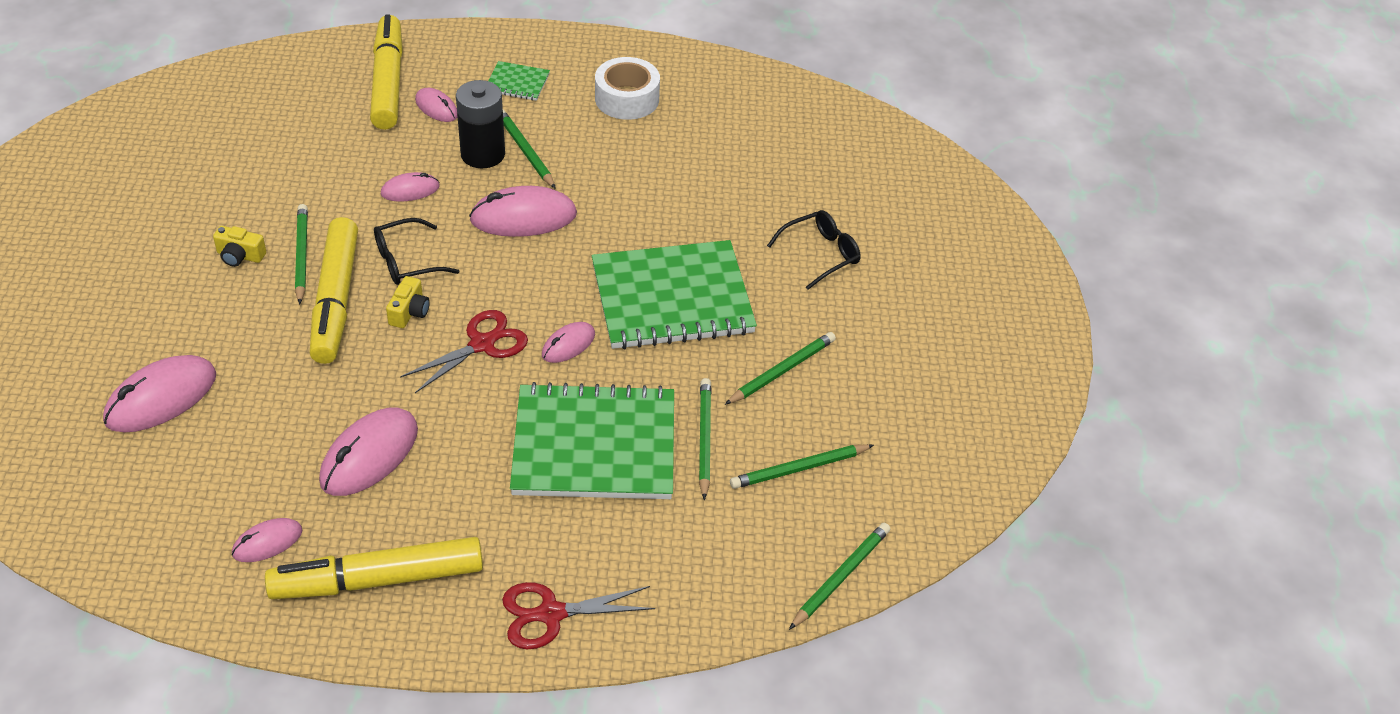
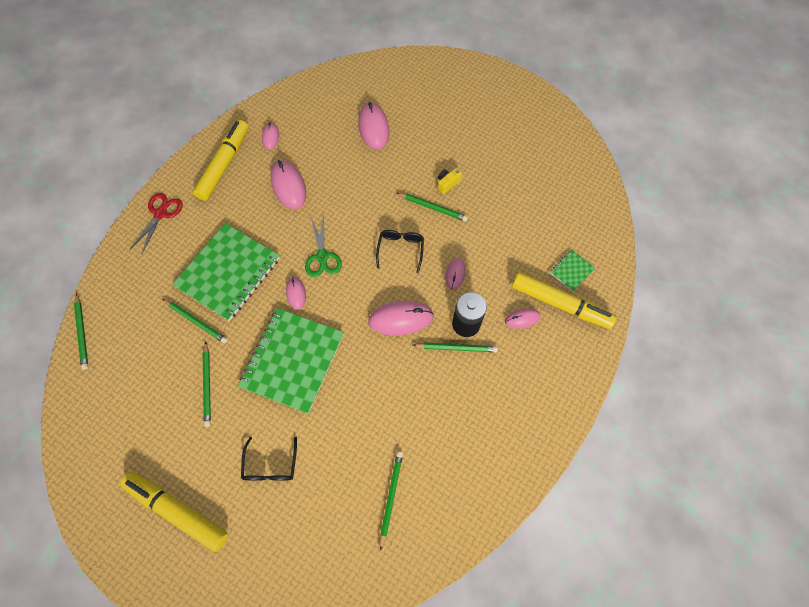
camera: 125 degrees right, 20 degrees up
yellow marker [310,217,358,364] -> yellow marker moved to [120,472,228,552]
yellow camera [386,276,430,328] -> none
red scissors [400,310,528,393] -> green scissors [305,214,342,277]
pink mouse [469,186,577,237] -> pink mouse turned 60 degrees clockwise [368,301,434,336]
green notebook [488,61,550,101] -> green notebook moved to [550,250,595,291]
white tape [595,57,660,120] -> none
green pencil [730,444,874,489] -> green pencil moved to [380,451,403,551]

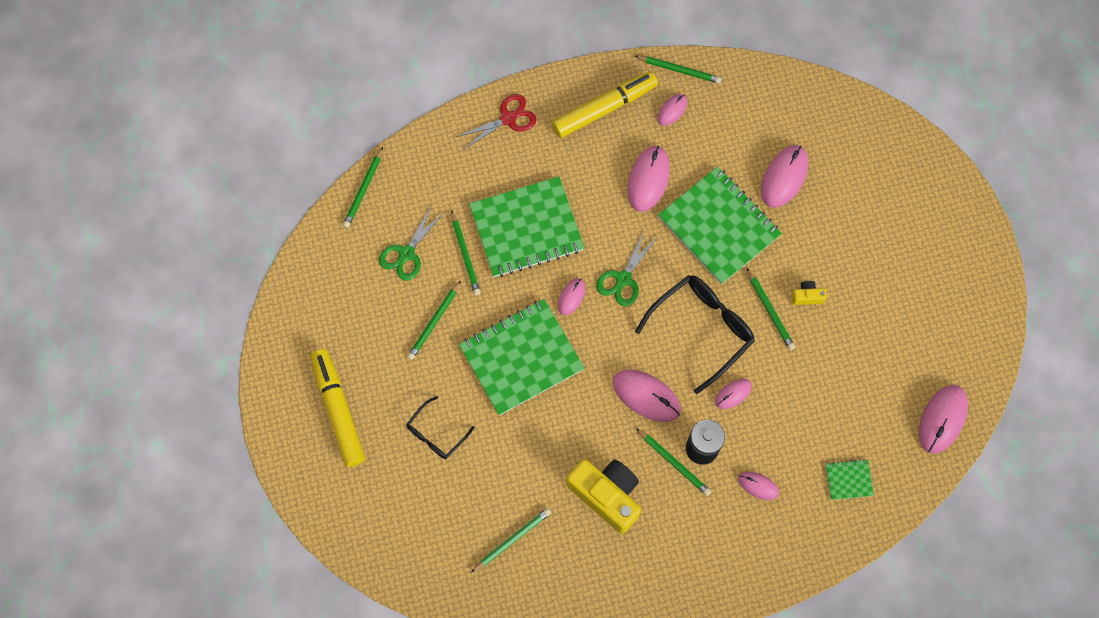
camera: 40 degrees right, 5 degrees up
black glasses [376,230,424,273] -> black glasses [635,275,755,394], size x1.78
yellow marker [512,272,617,329] -> none
none -> green scissors [379,204,443,281]
none -> yellow camera [566,459,641,534]
none -> green pencil [635,56,722,84]
none -> green notebook [658,166,782,284]
none -> pink mouse [919,385,968,454]

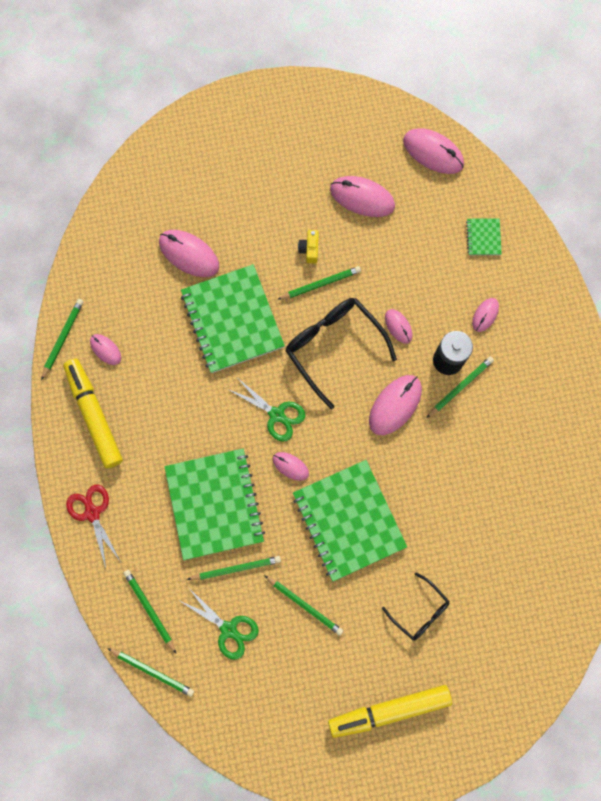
camera: 85 degrees left, 5 degrees up
green pencil [471,508,551,572] -> green pencil moved to [123,570,176,653]
yellow camera [566,459,641,534] -> none
pink mouse [627,145,670,212] -> pink mouse moved to [330,176,395,217]
green notebook [658,166,782,284] -> green notebook turned 75 degrees counterclockwise [181,264,285,373]

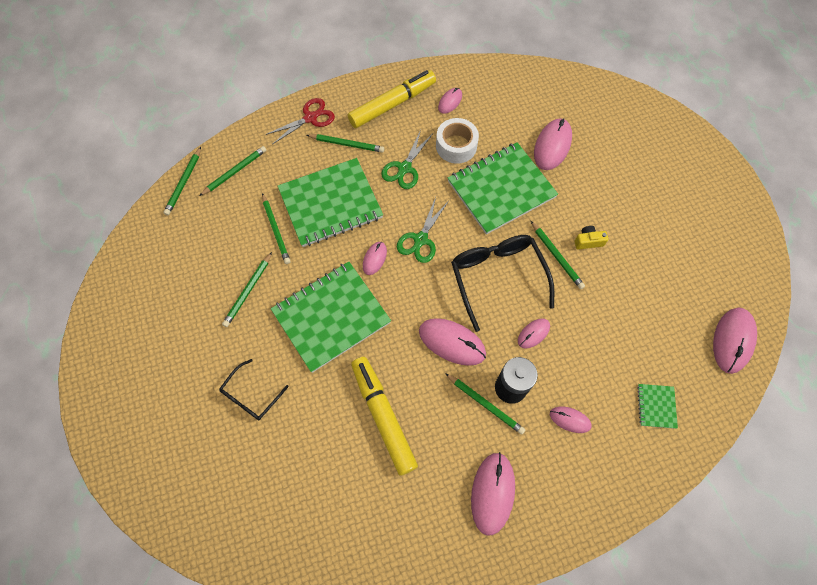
camera: 80 degrees right, 10 degrees down
green pencil [41,299,84,380] -> green pencil moved to [307,134,384,153]
green scissors [180,587,259,660] -> green scissors moved to [381,130,432,189]
black glasses [285,298,397,409] -> black glasses turned 60 degrees counterclockwise [451,235,554,332]
yellow marker [328,685,452,738] -> yellow marker moved to [351,357,418,476]
pink mouse [330,176,395,217] -> pink mouse moved to [471,452,515,535]
green notebook [466,218,502,255] -> green notebook turned 75 degrees counterclockwise [637,384,678,429]
none -> white tape [436,118,479,164]

